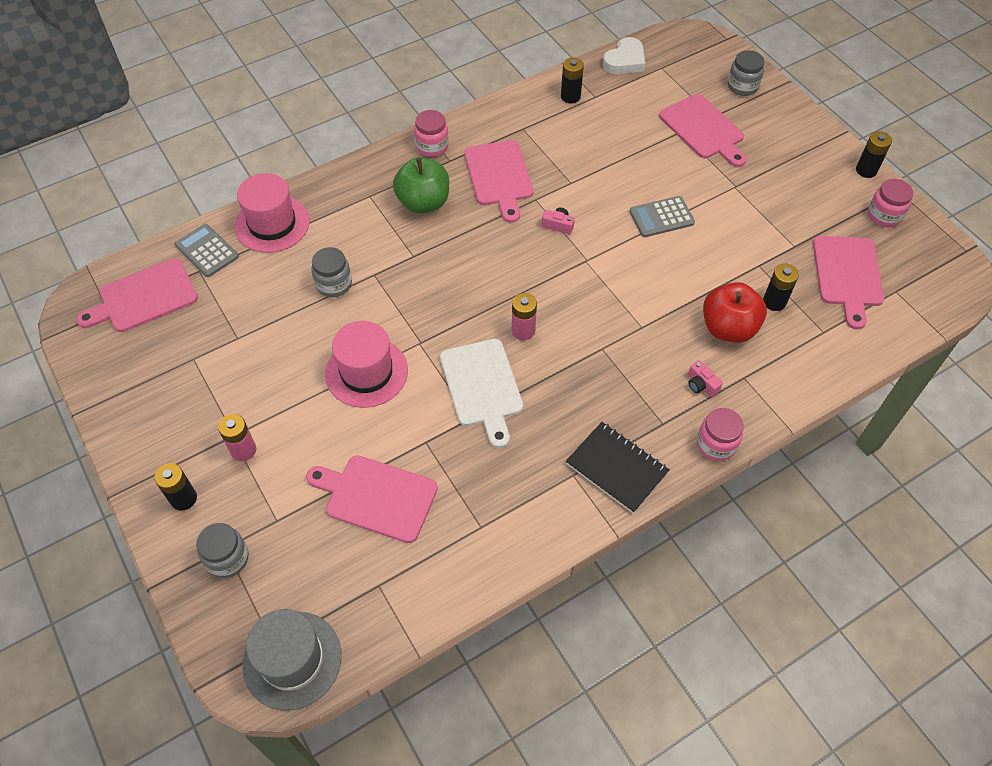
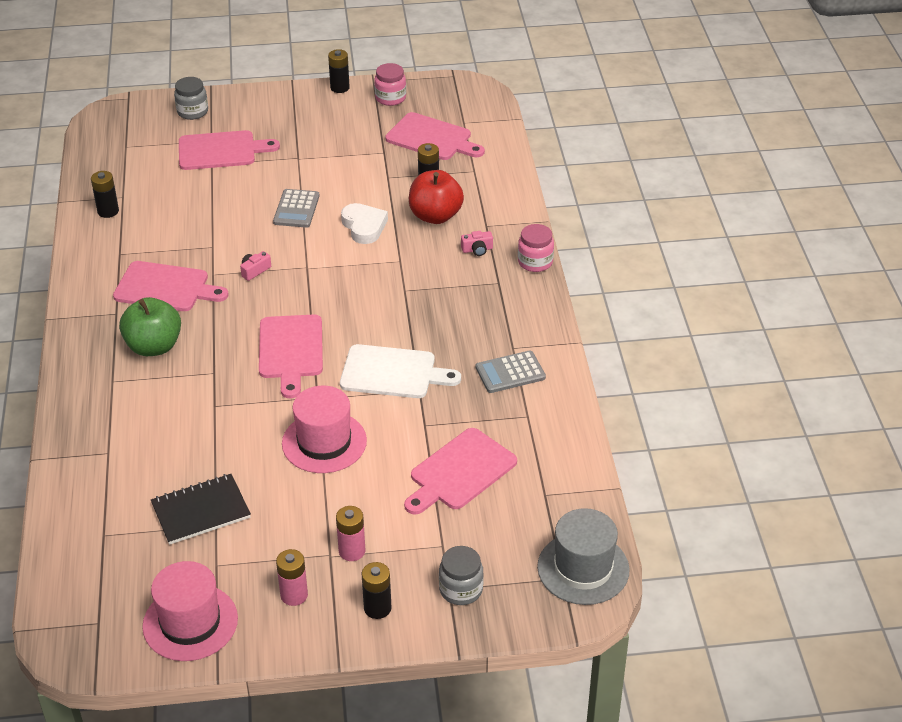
camera: 65 degrees left, 15 degrees down
pink cutting board [76,258,198,332] -> pink cutting board moved to [259,314,323,398]
grey calculator [175,224,239,277] -> grey calculator moved to [475,350,546,393]
pink hat [234,173,310,253] -> pink hat moved to [142,561,238,661]
grey jar [311,247,352,297] -> none
pink jar [414,110,449,157] -> none
pink battery [512,293,537,341] -> pink battery moved to [276,549,308,606]
black notebook [566,422,669,513] -> black notebook moved to [151,474,251,545]
white heart [603,37,645,74] -> white heart moved to [341,203,388,244]

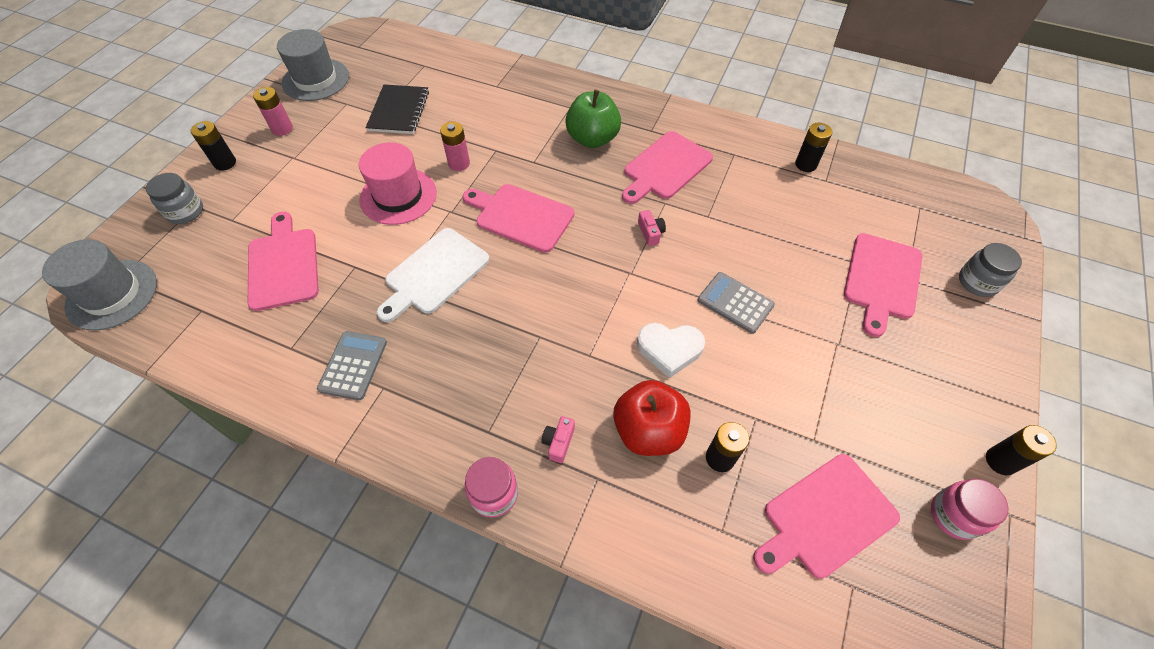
camera: 120 degrees right, 15 degrees up
pink hat [142,561,238,661] -> grey hat [277,29,349,101]
pink battery [336,506,365,561] -> pink battery moved to [440,122,470,171]

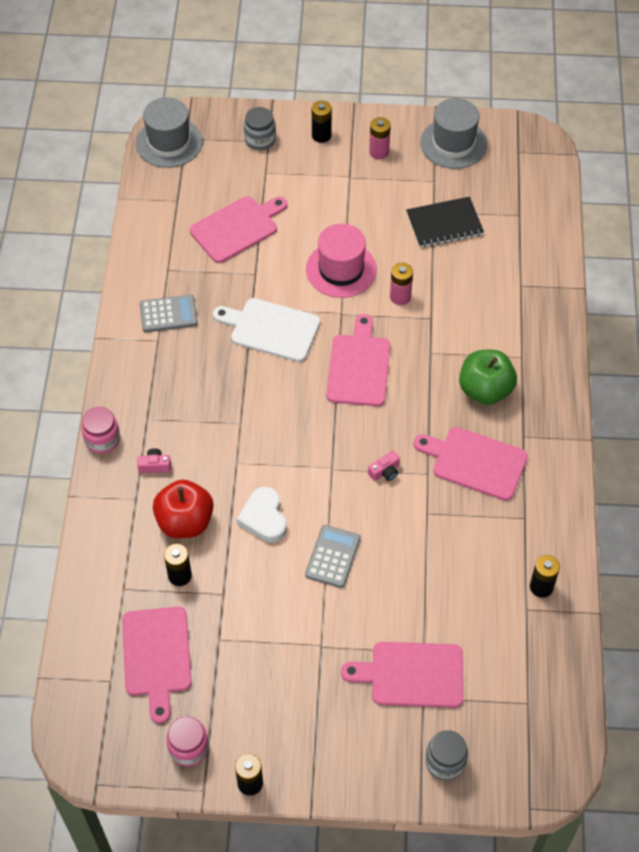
camera: 70 degrees right, 0 degrees up
pink cutting board [753,454,900,579] -> pink cutting board turned 135 degrees counterclockwise [122,607,192,724]

